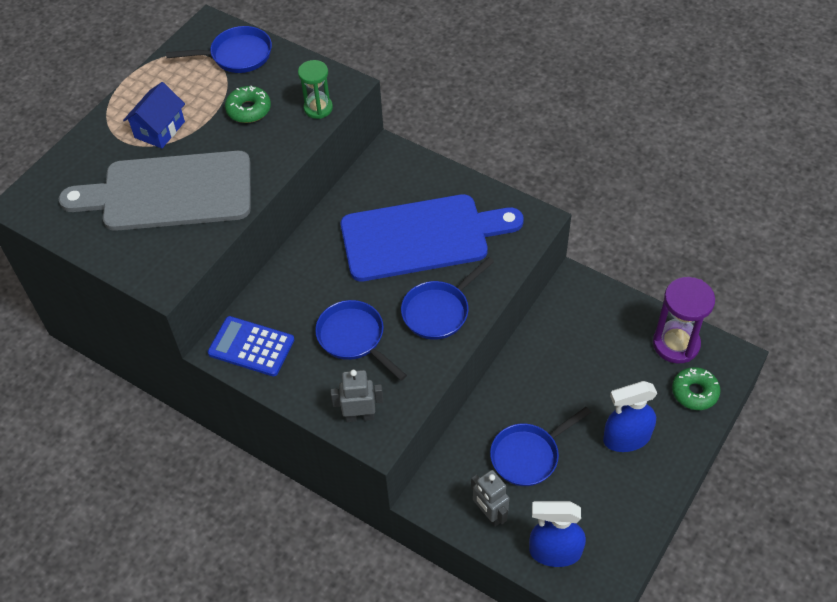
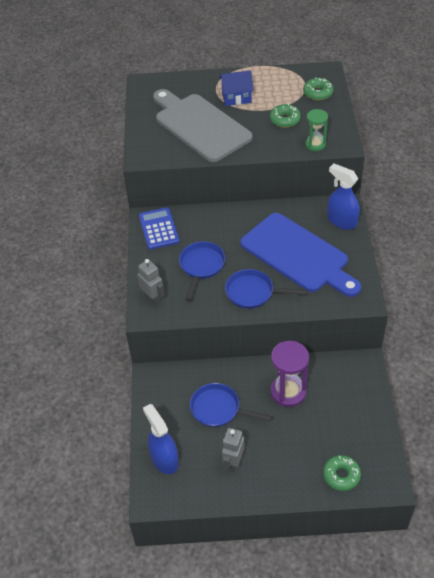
camera: 55 degrees right, 5 degrees down
blue pan [166,26,272,73] -> green donut [303,77,334,100]
grey robot [471,470,509,527] -> grey robot moved to [222,428,245,472]
blue spray bottle [603,381,657,452] -> blue spray bottle moved to [327,163,360,230]
purple hourglass [653,277,715,364] -> purple hourglass moved to [271,341,309,407]

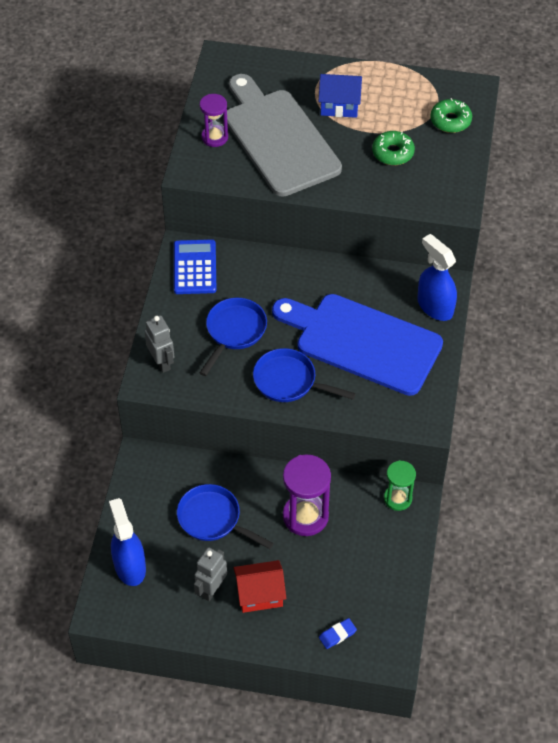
camera: 10 degrees right, 5 degrees up
blue cutting board [240,213,361,297] -> blue cutting board turned 150 degrees clockwise [272,294,443,396]
green hourglass [305,109,328,151] -> green hourglass moved to [384,460,416,511]
green donut [323,455,361,491] -> blue eraser [319,618,357,649]
none -> purple hourglass [200,94,228,147]
none -> red house [234,560,286,613]

